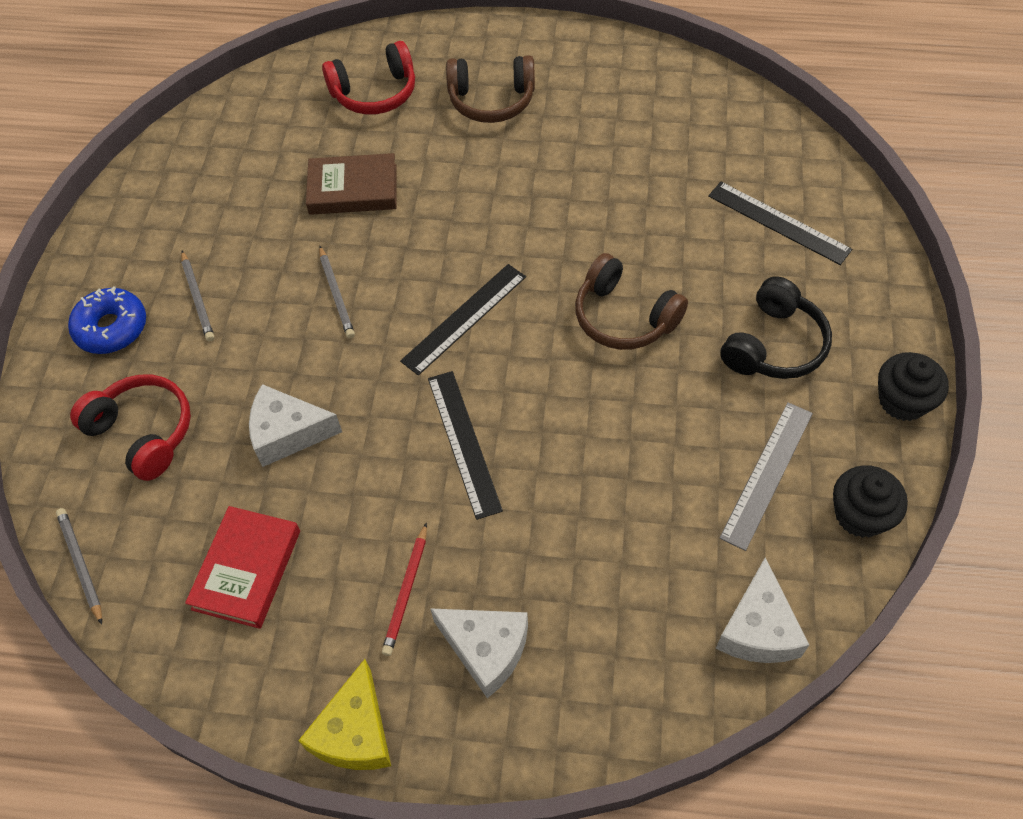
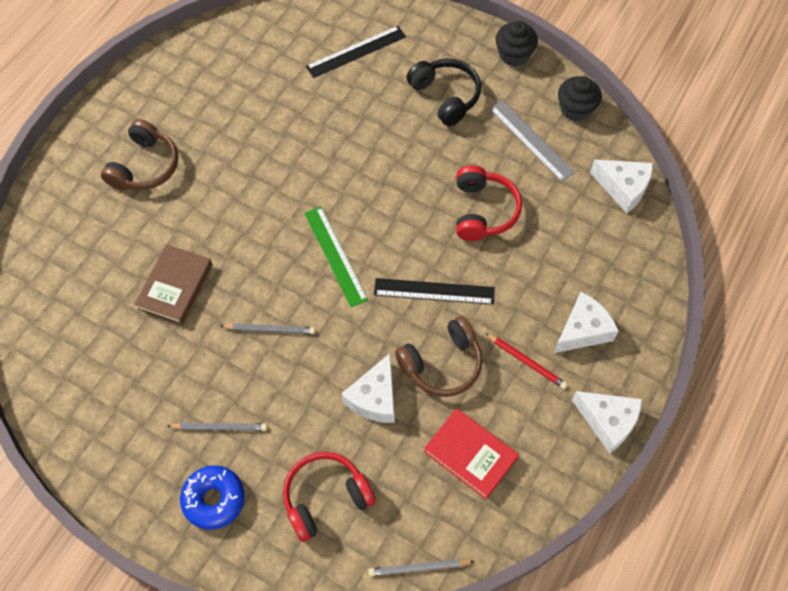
camera: 70 degrees left, 5 degrees up
yellow cheese [298,659,391,770] -> white cheese [572,391,642,454]
red headphones [322,41,415,114] -> red headphones moved to [456,165,522,241]
black ruler [400,264,526,376] -> green ruler [304,206,368,307]
brown headphones [575,253,688,350] -> brown headphones moved to [395,316,482,397]

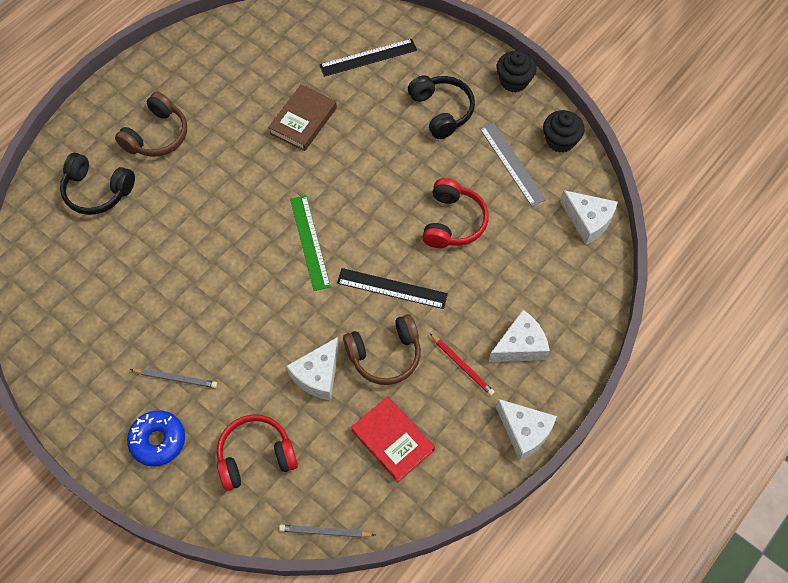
camera: 10 degrees right, 0 degrees up
brown book [134,244,213,325] -> brown book moved to [268,84,337,151]
grey pencil [221,323,315,334] -> none
none -> black headphones [60,153,135,215]

